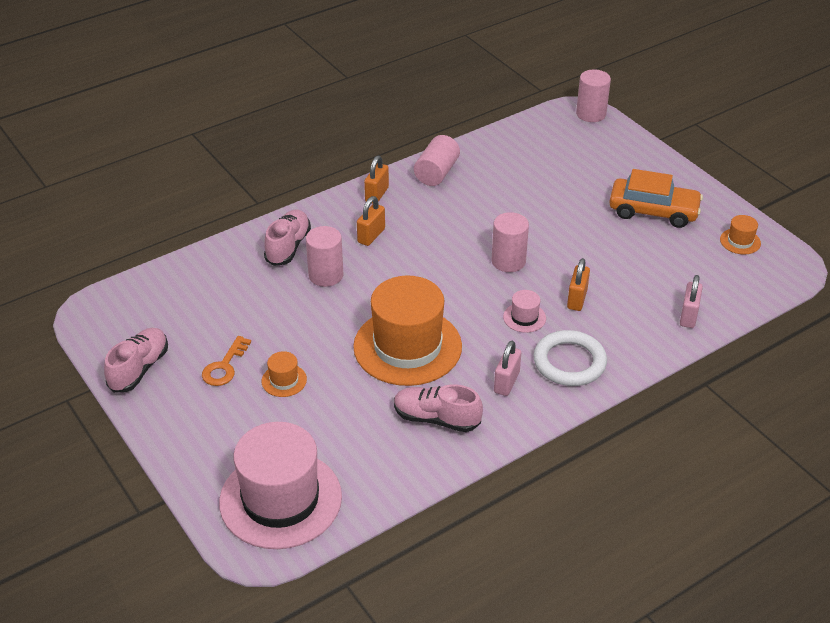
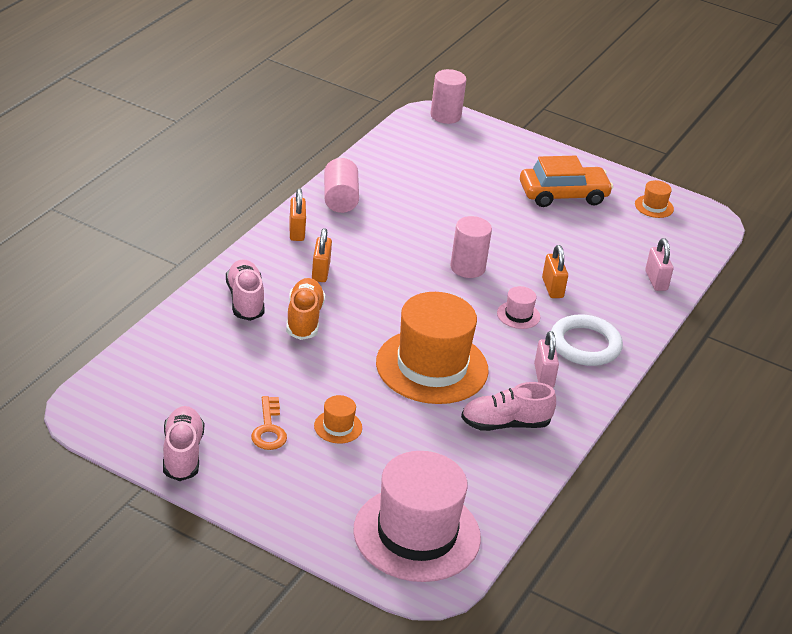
camera: 30 degrees left, 5 degrees down
pink cylinder [306,226,343,287] -> orange shoe [286,278,325,340]

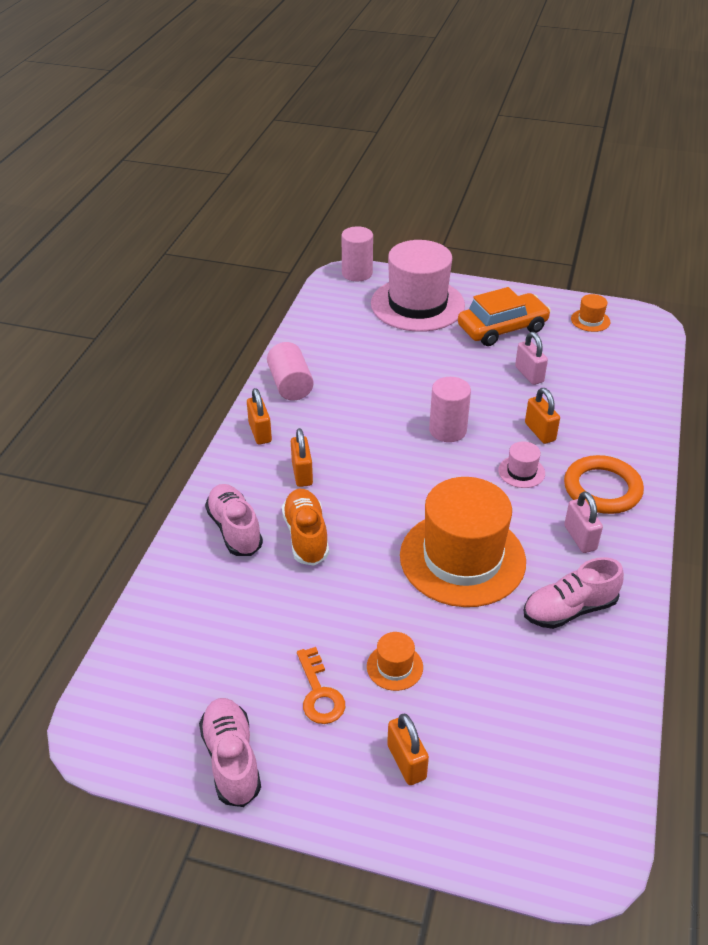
camera: 10 degrees left, 5 degrees up
pink hat [353,451,481,582] -> pink hat moved to [371,240,465,332]
white ring [551,314,623,366] -> orange ring [564,455,644,514]
pink padlock [645,238,673,291] -> pink padlock moved to [515,332,548,385]
none -> orange padlock [387,714,429,785]

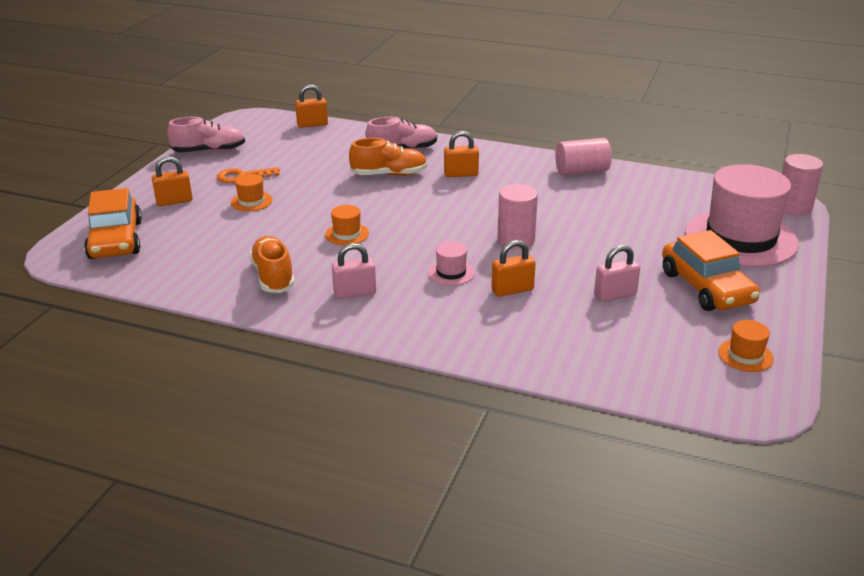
camera: 95 degrees right, 10 degrees down
orange padlock [247,388,272,445] -> orange padlock moved to [295,84,328,128]
orange hat [400,477,526,607] -> orange hat [325,205,369,245], size x0.41
pink shoe [524,557,624,629] -> orange shoe [249,236,295,293]
orange ring [564,455,644,514] -> none
none -> orange car [84,188,142,259]

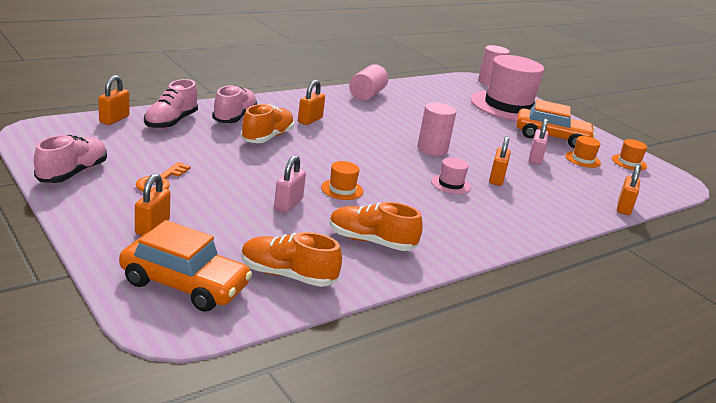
camera: 60 degrees left, 5 degrees down
orange hat [231,174,272,211] -> orange hat moved to [565,136,601,168]
pink padlock [332,243,376,299] -> pink padlock moved to [274,155,306,213]
none -> pink shoe [144,79,198,129]
none -> orange shoe [241,232,342,287]
none -> orange padlock [617,165,641,215]

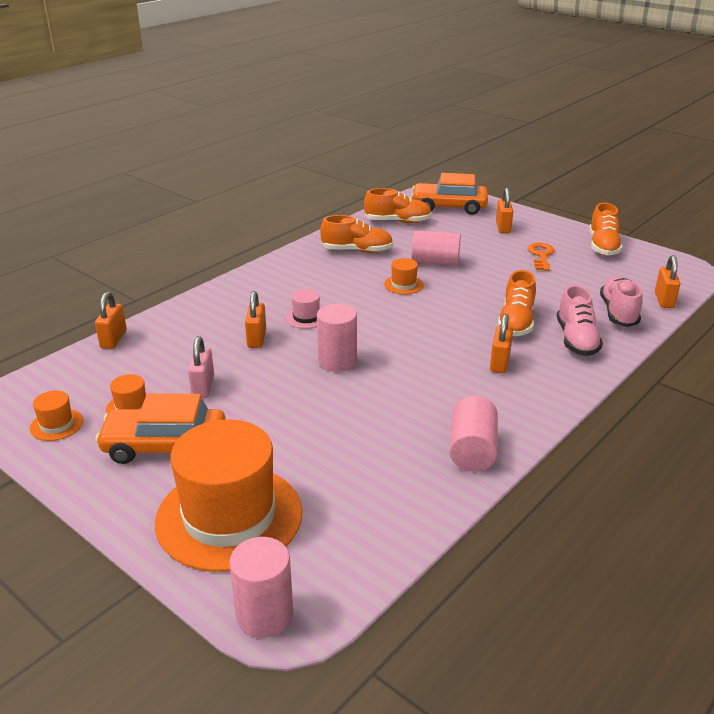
camera: 170 degrees right, 5 degrees up
pink shoe [34,135,107,183] -> orange shoe [589,203,623,256]
pink padlock [274,155,306,213] -> pink cylinder [412,230,461,266]
pink hat [471,55,544,121] -> orange hat [155,420,302,572]

